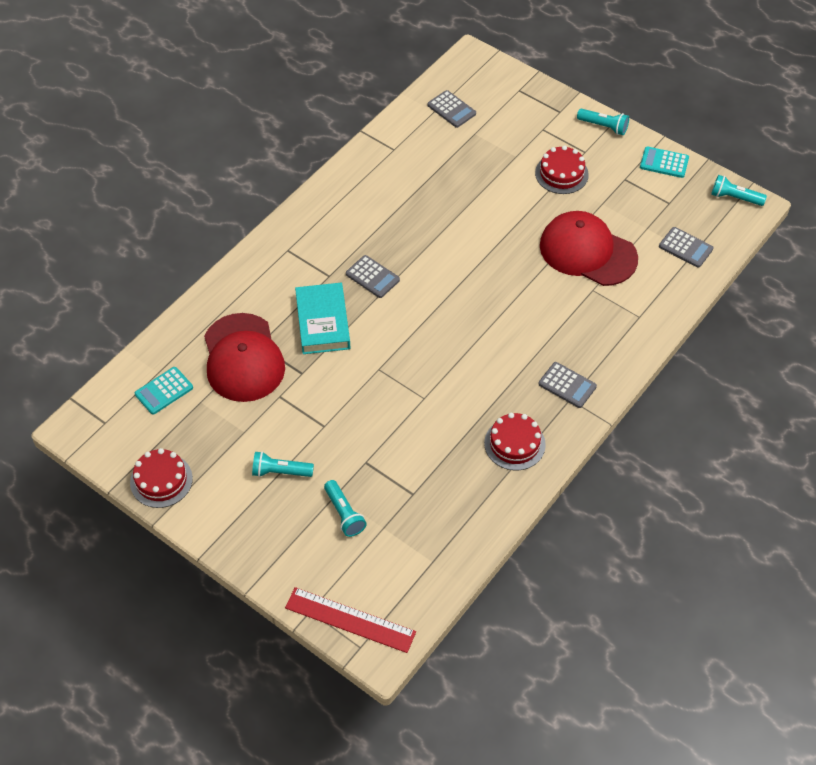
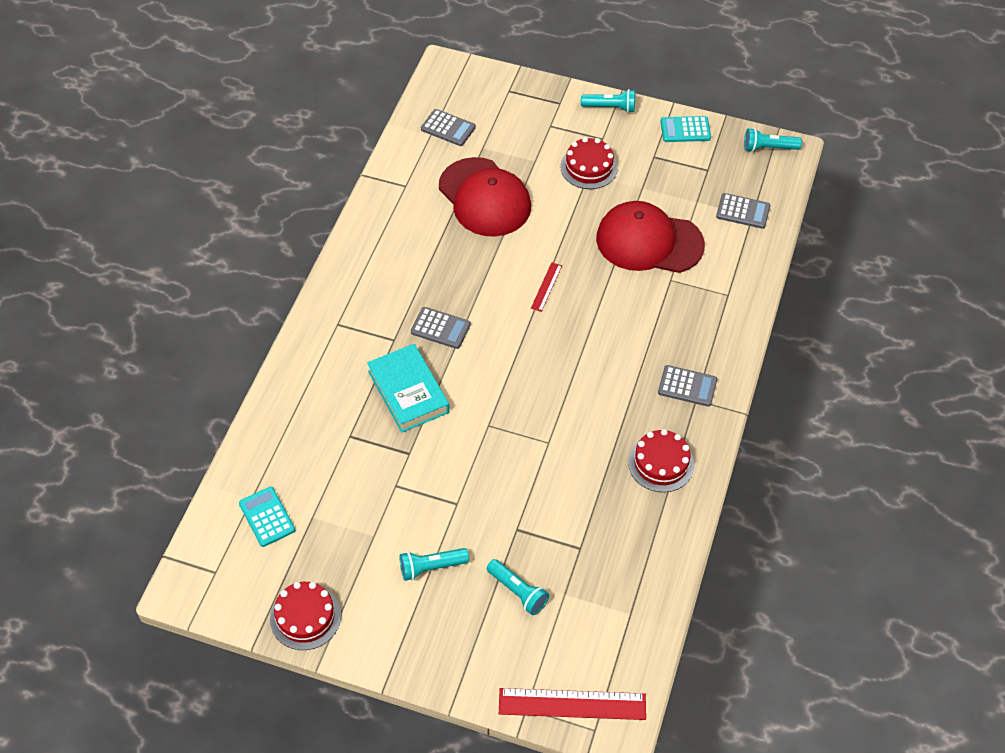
camera: 20 degrees left, 0 degrees up
turquoise calculator [135,367,193,415] -> turquoise calculator turned 120 degrees clockwise [239,487,295,547]
red cap [204,313,285,402] -> red cap moved to [439,157,531,237]
none -> red ruler [531,262,562,312]

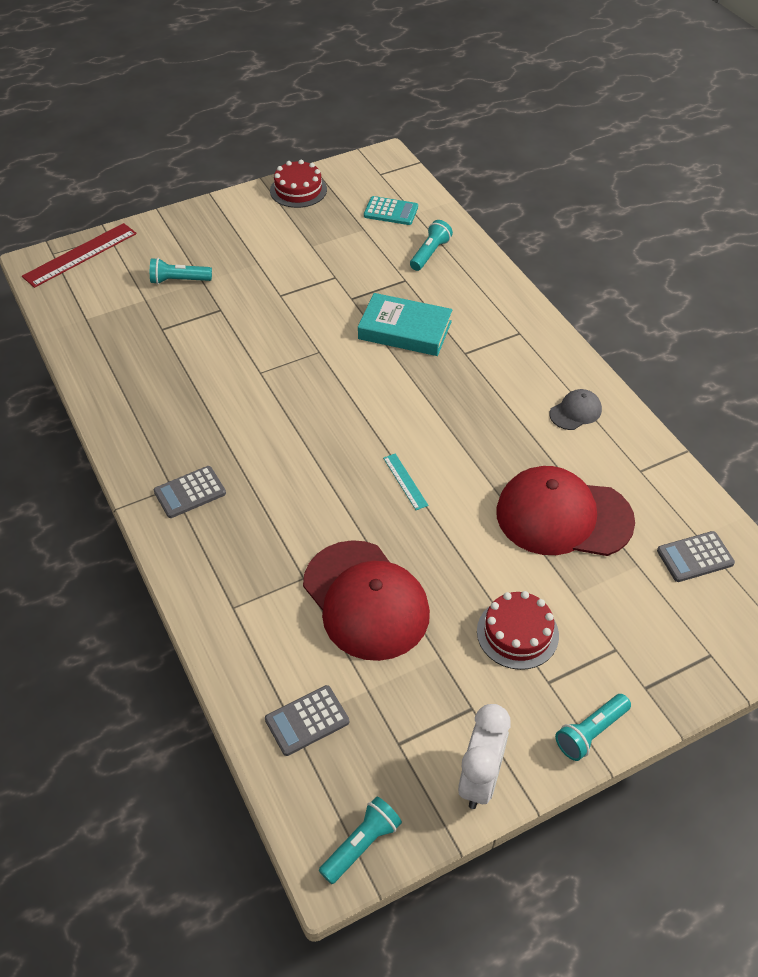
camera: 135 degrees right, 5 degrees down
turquoise flashlight [400,548,469,581] -> turquoise flashlight moved to [410,220,453,271]
grey calculator [411,307,471,349] -> none
red ruler [531,262,562,312] -> turquoise ruler [383,453,428,510]
red cap [596,201,705,273] -> red cap turned 90 degrees clockwise [303,540,430,661]
red cake [628,429,694,492] -> none
turquoise calculator [661,116,711,142] -> white clock [458,704,510,809]
none -> grey cap [549,389,602,430]

